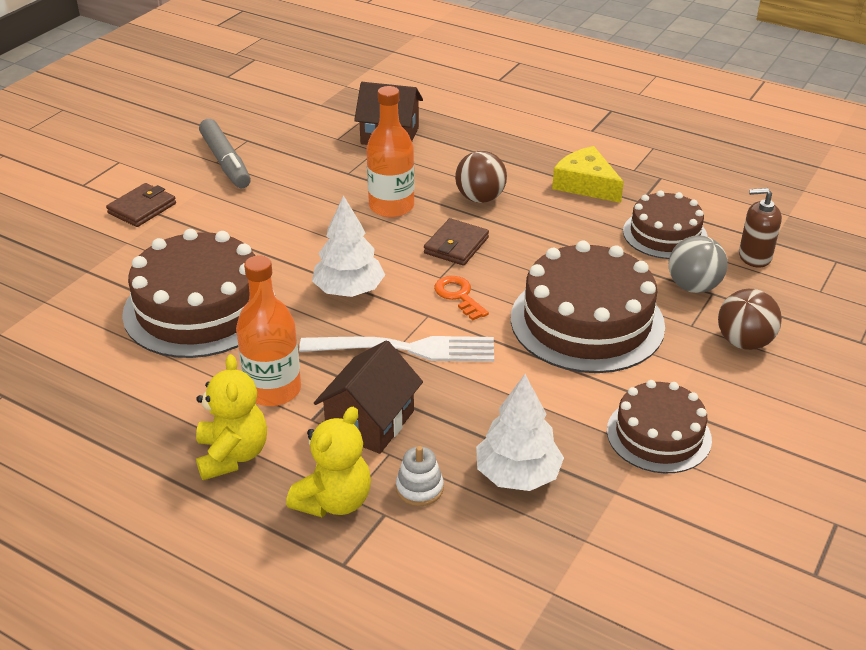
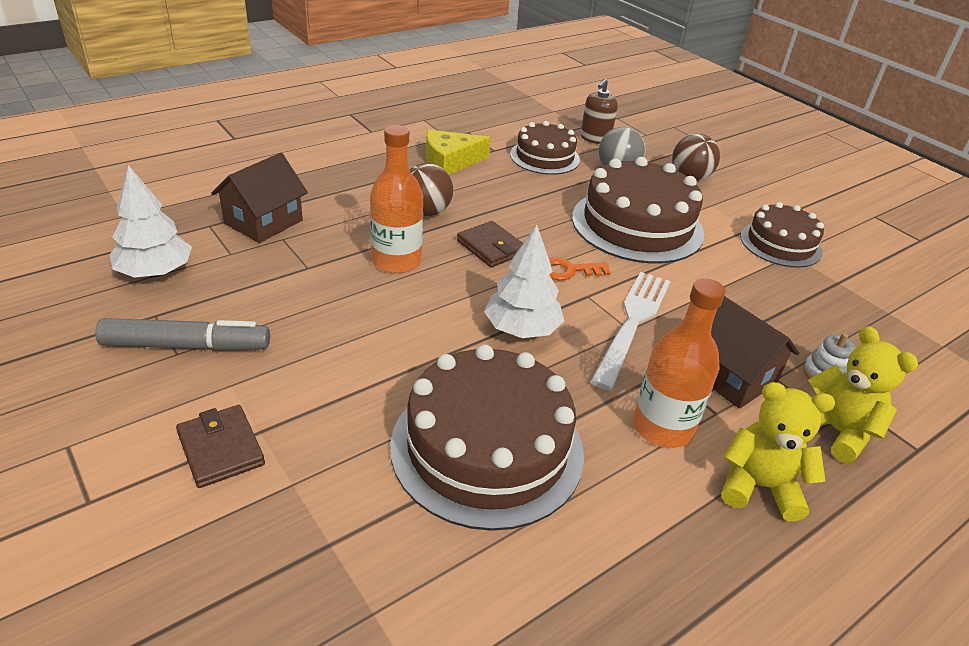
camera: 70 degrees left, 0 degrees up
white tree [476,374,564,491] -> white tree moved to [109,165,192,278]

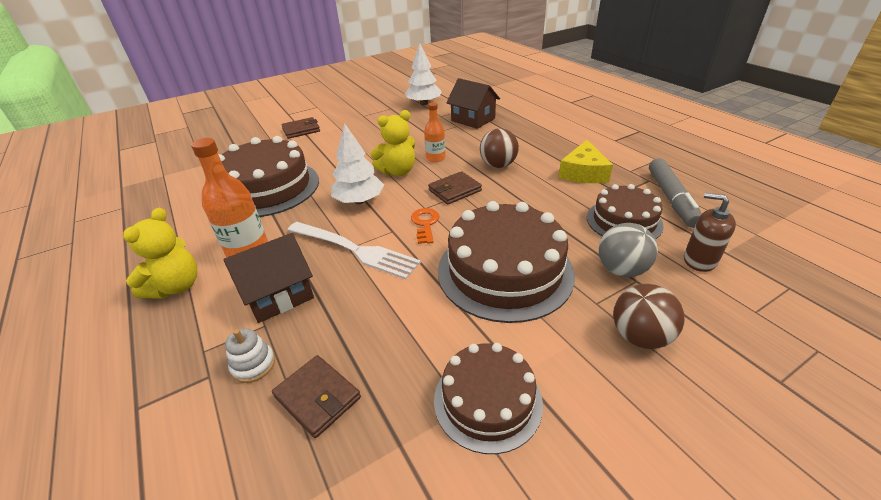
camera: 100 degrees right, 0 degrees up
grey marker [95,318,270,351] -> grey marker moved to [649,158,702,228]
orange bottle [370,125,423,274] -> orange bottle [424,102,445,162], size x0.61
yellow cheese [426,130,491,174] -> yellow cheese turned 150 degrees counterclockwise [558,140,613,183]
yellow teddy bear [808,326,918,463] -> yellow teddy bear moved to [370,110,415,176]
none -> brown wallet [272,355,361,438]

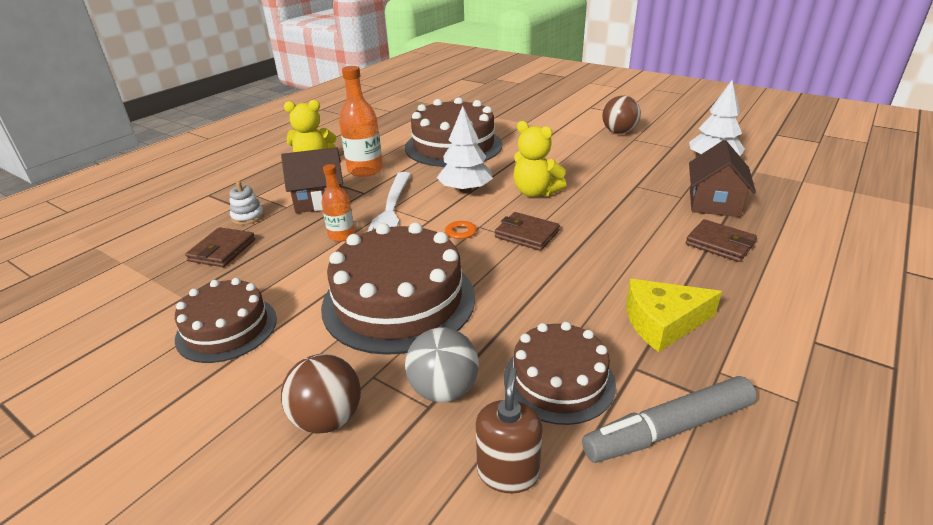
camera: 65 degrees right, 5 degrees down
brown house [223,233,314,323] -> brown house turned 45 degrees counterclockwise [281,147,343,213]
brown wallet [281,117,320,139] -> brown wallet moved to [686,219,757,262]
orange bottle [424,102,445,162] -> orange bottle moved to [321,164,355,242]
brown ball [480,128,519,168] -> brown ball moved to [602,95,641,134]

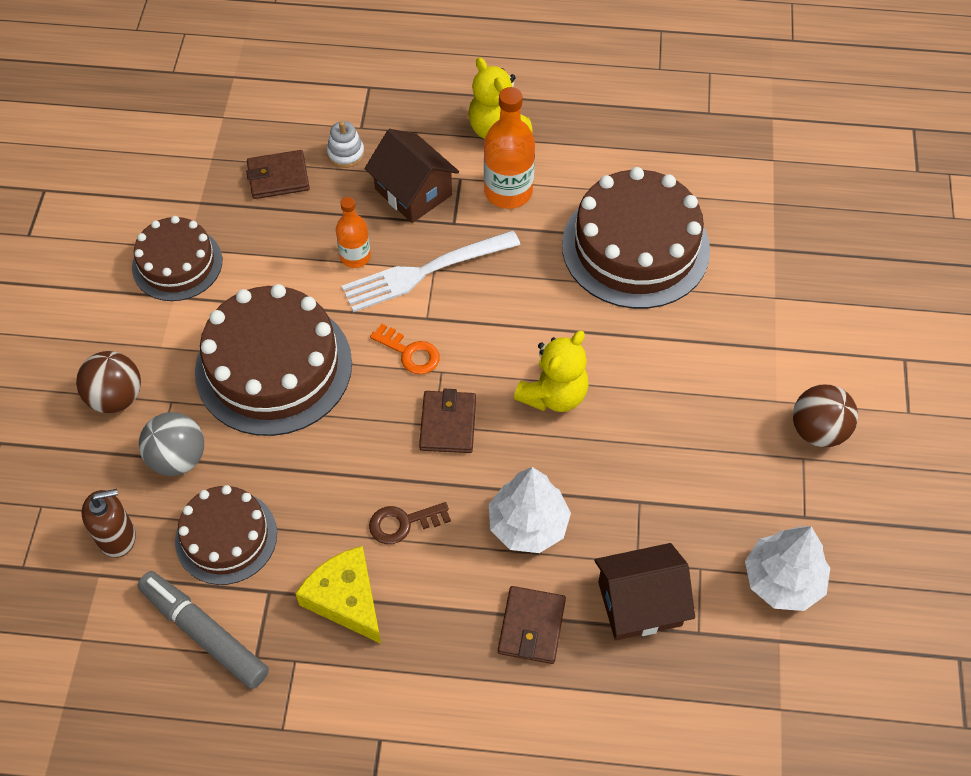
camera: 60 degrees right, 25 degrees up
white tree [437,106,493,193] -> white tree moved to [489,467,571,553]
yellow teddy bear [513,121,566,197] -> yellow teddy bear turned 150 degrees counterclockwise [514,331,589,412]
none -> brown key [369,502,451,544]

